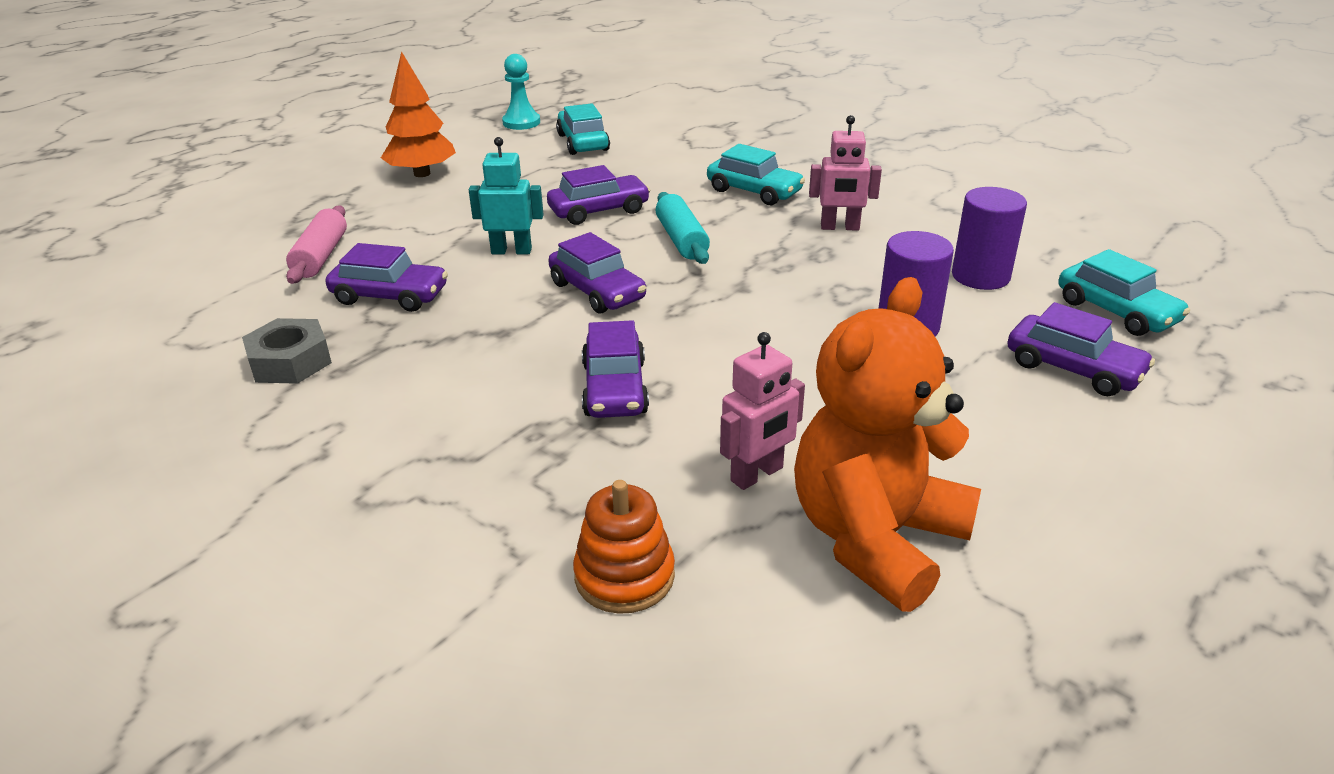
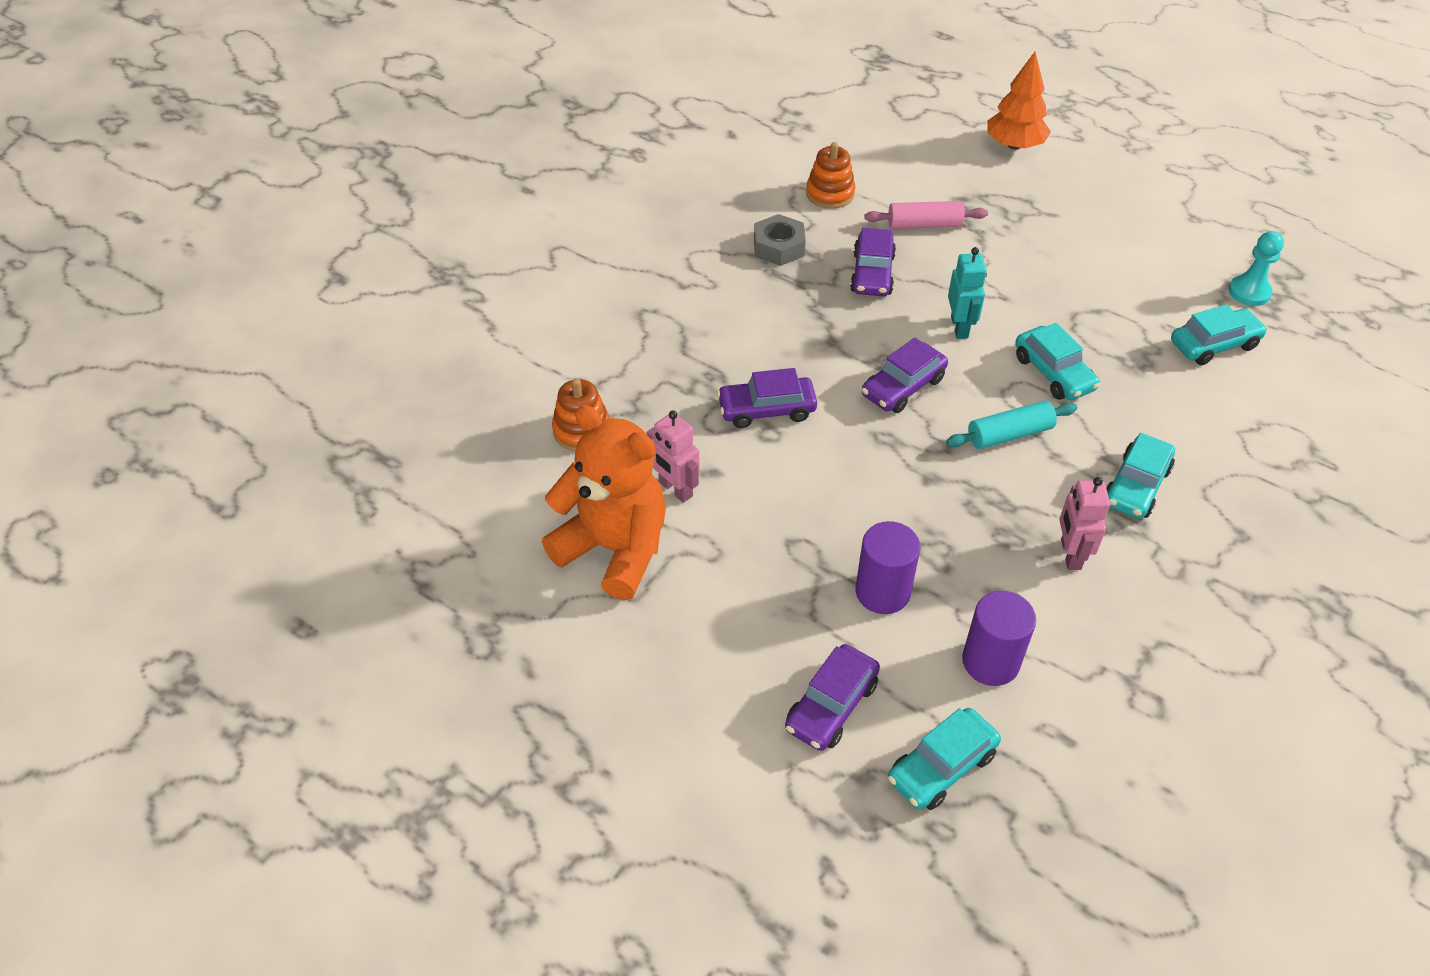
camera: 85 degrees right, 15 degrees up
orange tree [381,51,456,177] -> orange tree moved to [987,52,1051,150]
purple car [547,165,650,225] -> turquoise car [1015,323,1100,400]
none -> orange stacking toy [806,142,855,209]

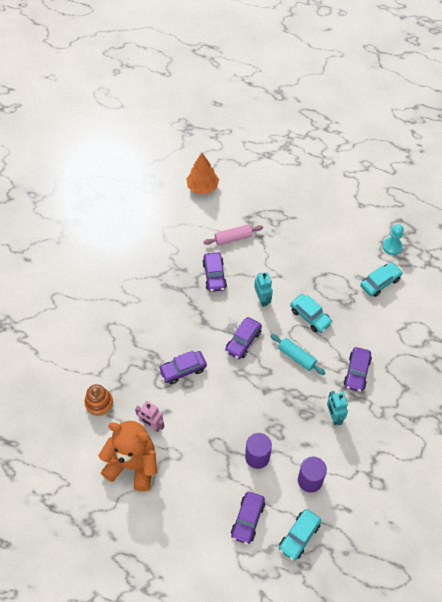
camera: 15 degrees left, 10 degrees up
grey nut [754,214,806,266] -> none
orange stacking toy [806,142,855,209] -> none
turquoise rolling pin [946,400,1077,449] -> turquoise rolling pin turned 75 degrees clockwise [270,334,325,375]
orange tree [987,52,1051,150] -> orange tree moved to [186,153,219,194]
pink robot [1059,477,1110,570] -> turquoise robot [327,391,348,425]
turquoise car [1106,433,1175,519] -> purple car [344,347,372,392]

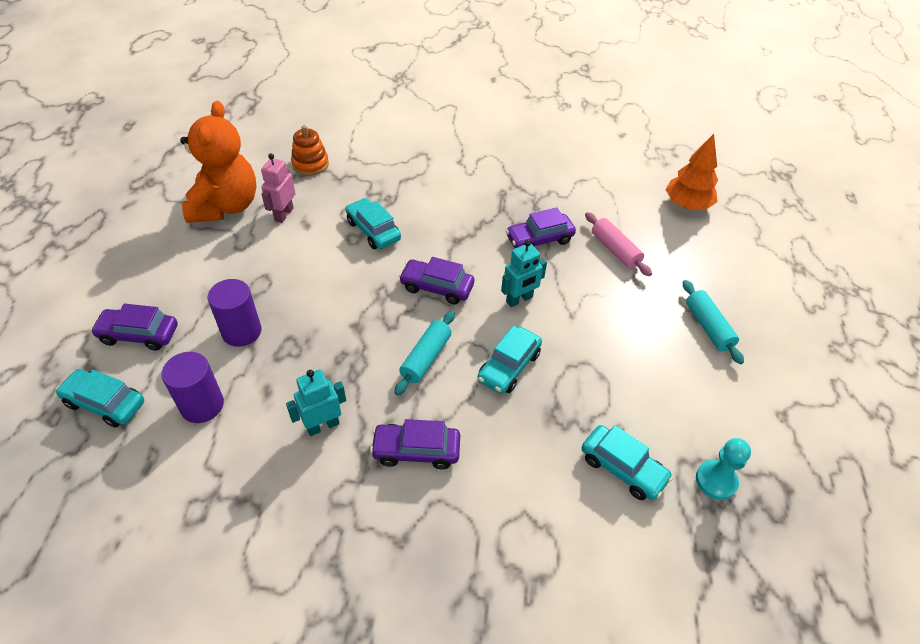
camera: 75 degrees right, 10 degrees down
purple car [158,350,207,384] -> turquoise car [346,198,401,249]
none -> turquoise rolling pin [683,280,744,364]

